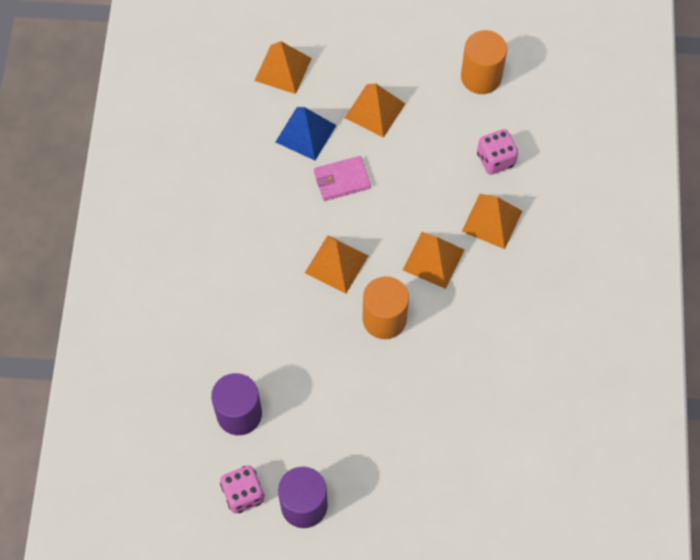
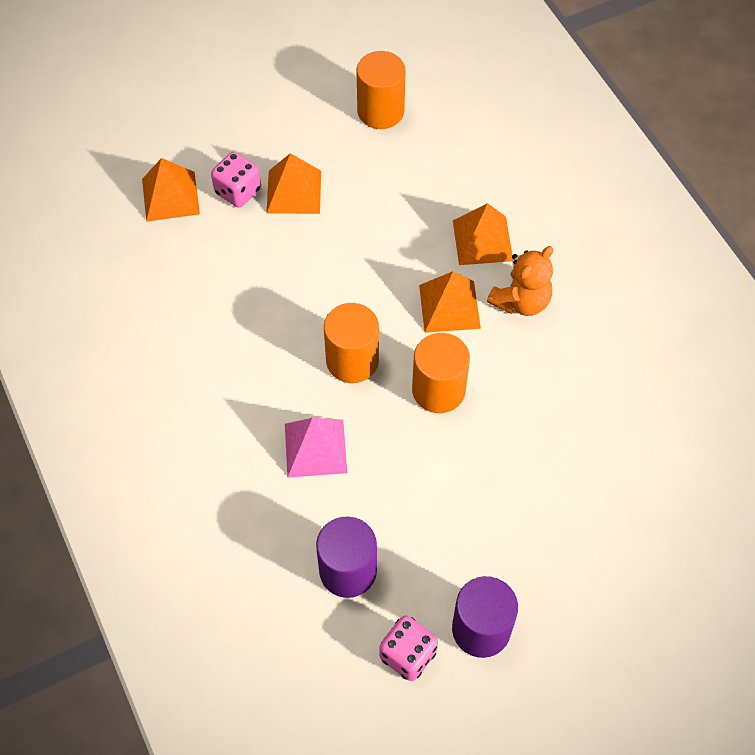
camera: 30 degrees left, 5 degrees down
blue pyramid [276,107,336,160] -> none
orange pyramid [305,235,368,294] -> orange cylinder [324,303,379,383]
pink wallet [314,156,371,201] -> none
pink dice [477,129,518,175] -> pink dice moved to [211,152,261,208]
none -> pink pyramid [285,418,347,478]
none -> orange teddy bear [487,246,553,316]

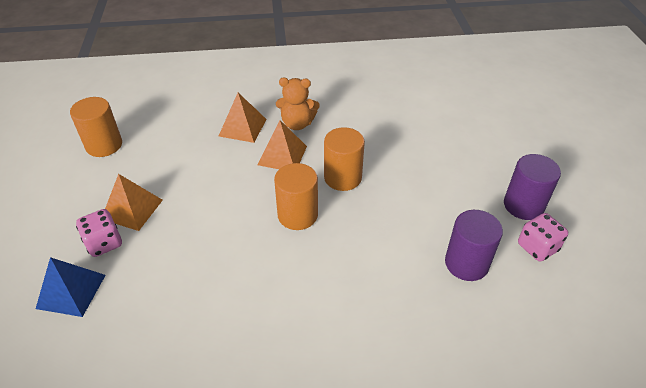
camera: 70 degrees left, 15 degrees down
orange pyramid [142,158,200,222] -> blue pyramid [36,257,106,317]
pink pyramid [285,418,347,478] -> none
orange teddy bear [487,246,553,316] -> orange teddy bear turned 120 degrees clockwise [276,78,320,130]

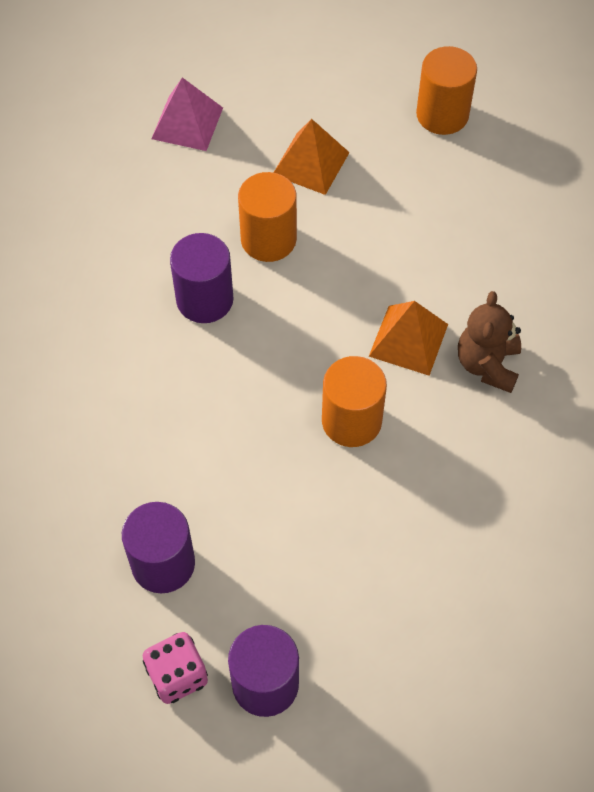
camera: 95 degrees right, 15 degrees up
blue pyramid [36,257,106,317] -> pink pyramid [151,77,223,151]
pink dice [76,209,122,257] -> none
orange pyramid [219,93,267,143] -> none
orange cylinder [274,163,318,230] -> orange cylinder moved to [238,172,297,262]
orange teddy bear [276,78,320,130] -> brown teddy bear [458,291,521,393]
none -> purple cylinder [170,233,234,323]

